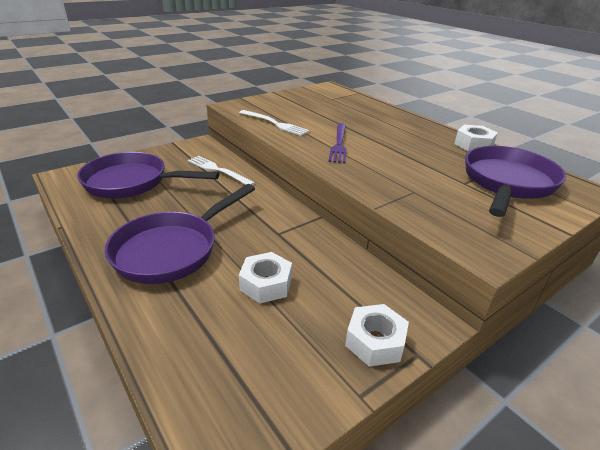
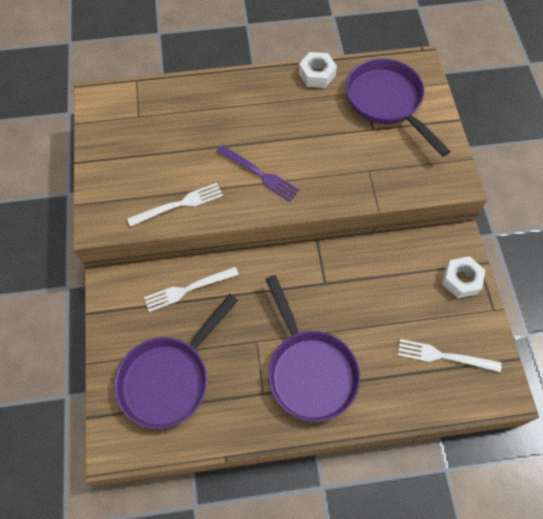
camera: 60 degrees left, 30 degrees up
white nut [239,252,292,303] -> none
none -> white fork [398,339,502,372]

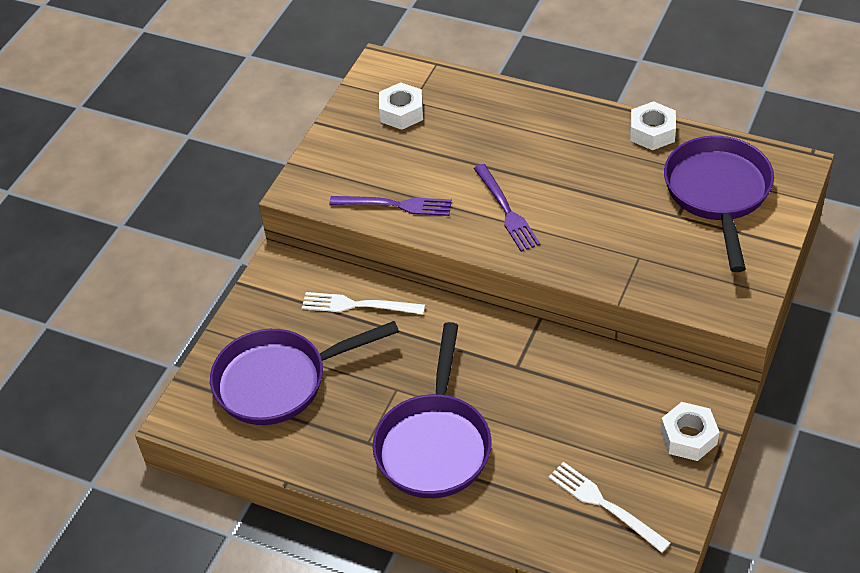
camera: 35 degrees right, 15 degrees down
white fork [127,183,223,227] -> purple fork [329,196,452,216]
none -> white nut [379,82,423,130]

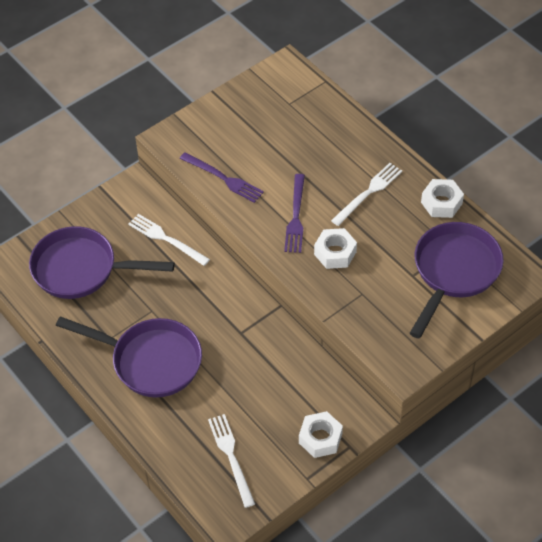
camera: 25 degrees right, 5 degrees up
purple pan [372,322,492,498] -> purple pan turned 105 degrees counterclockwise [56,316,202,398]
white nut [379,82,423,130] -> white nut moved to [314,228,357,269]
none -> white fork [331,163,402,226]

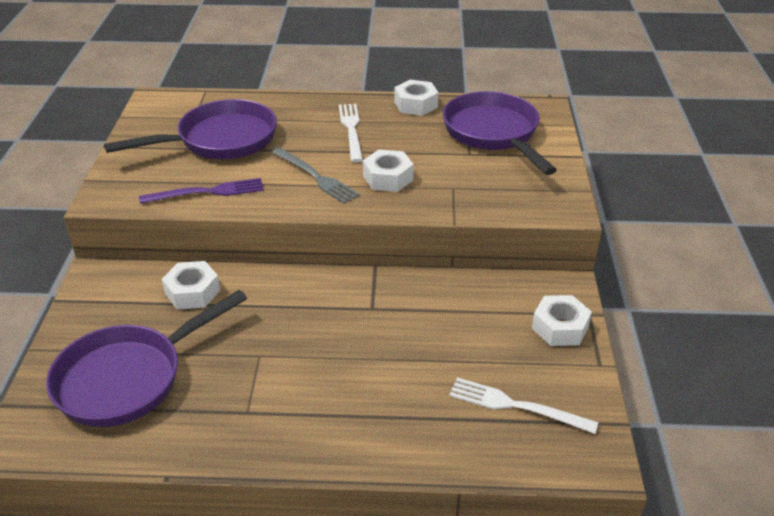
camera: 50 degrees left, 15 degrees down
purple pan [56,316,202,398] -> purple pan moved to [104,99,277,159]
white fork [128,214,210,266] -> white nut [162,261,220,309]
purple fork [284,174,305,253] -> grey fork [272,148,360,204]

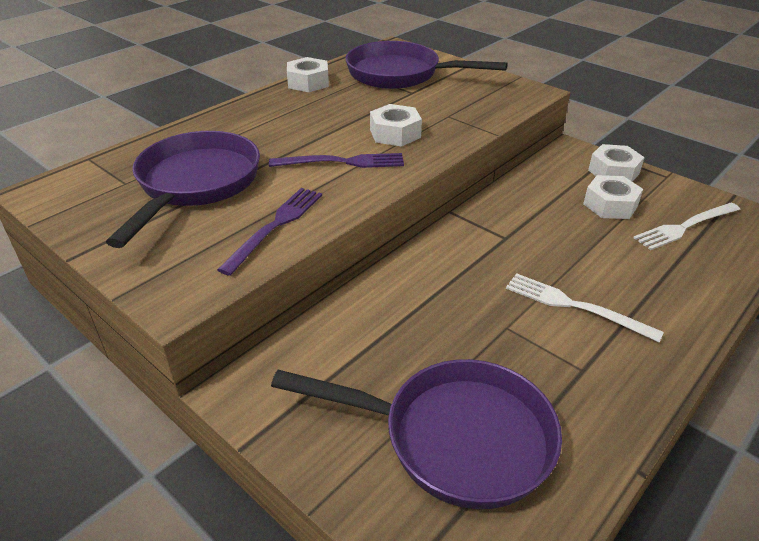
camera: 50 degrees left, 0 degrees up
purple pan [46,290,247,427] -> purple pan turned 75 degrees counterclockwise [271,359,562,509]
white nut [162,261,220,309] -> white nut moved to [583,175,643,219]
grey fork [272,148,360,204] -> purple fork [269,153,404,168]
white fork [339,104,363,162] -> white fork moved to [506,273,664,342]

